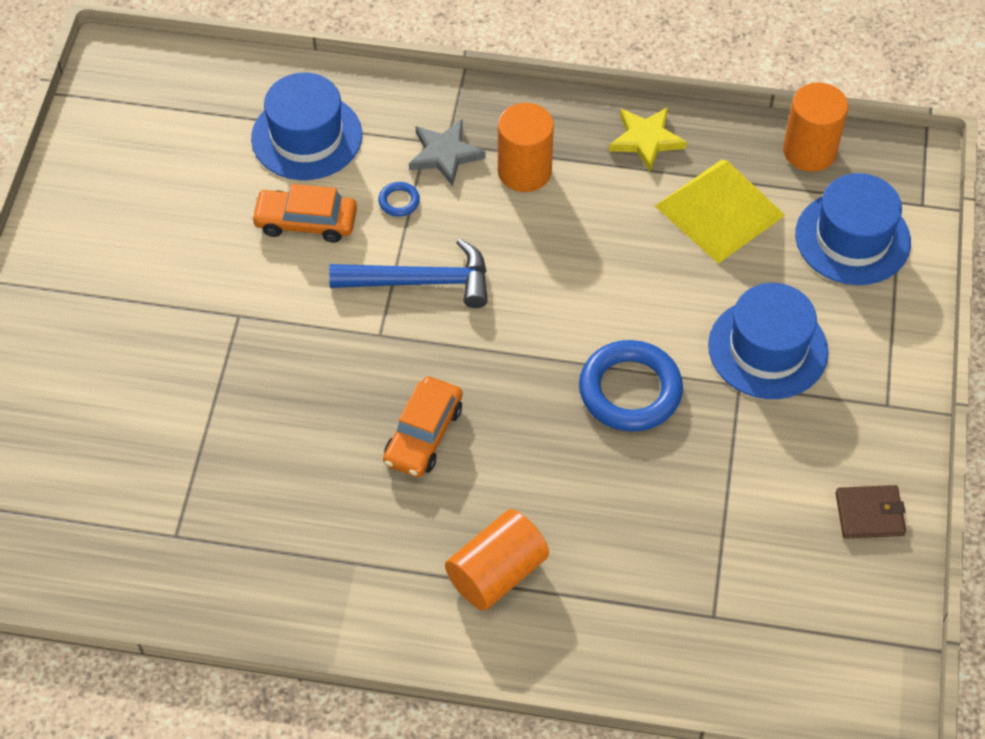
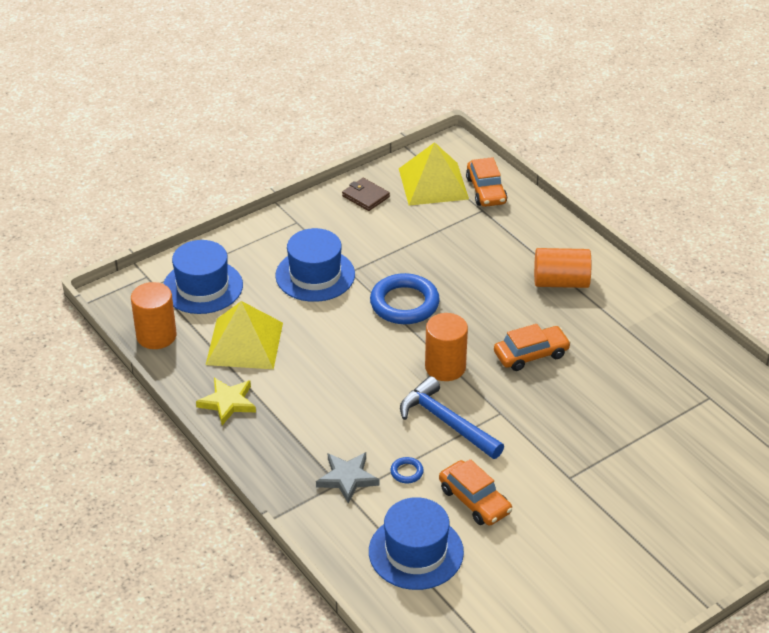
camera: 135 degrees left, 15 degrees down
orange cylinder [498,103,554,192] -> orange cylinder moved to [425,313,468,381]
none -> yellow pyramid [399,142,469,206]
none -> orange car [466,157,507,207]

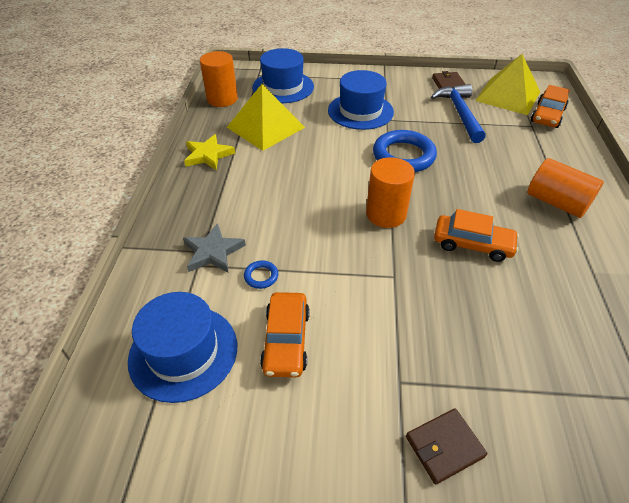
camera: 40 degrees right, 5 degrees up
blue hammer [400,376,504,459] -> blue hammer moved to [431,84,486,143]
none -> brown wallet [406,408,487,485]

